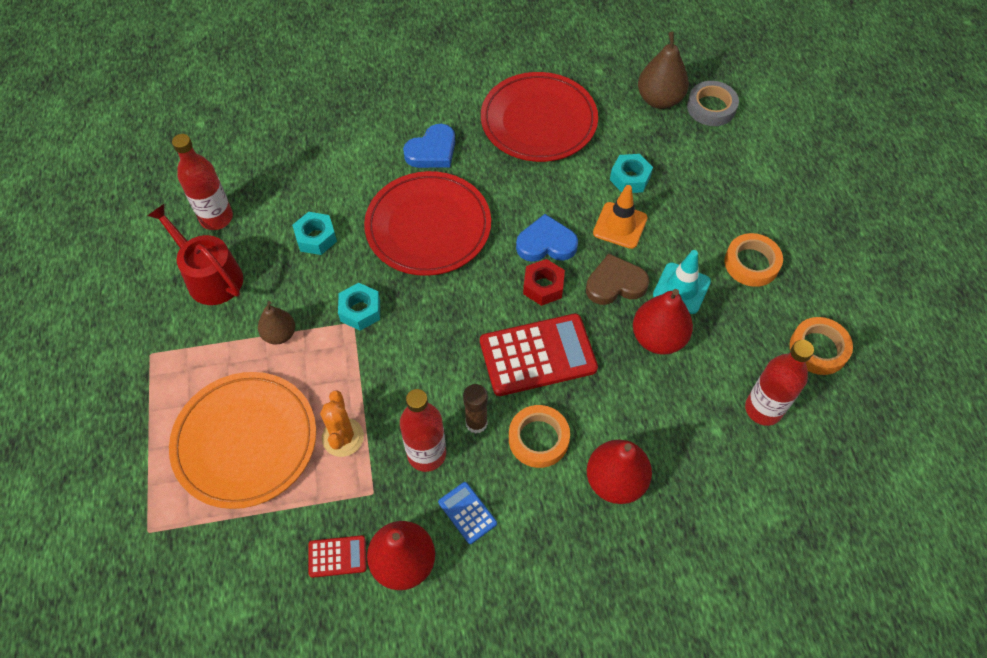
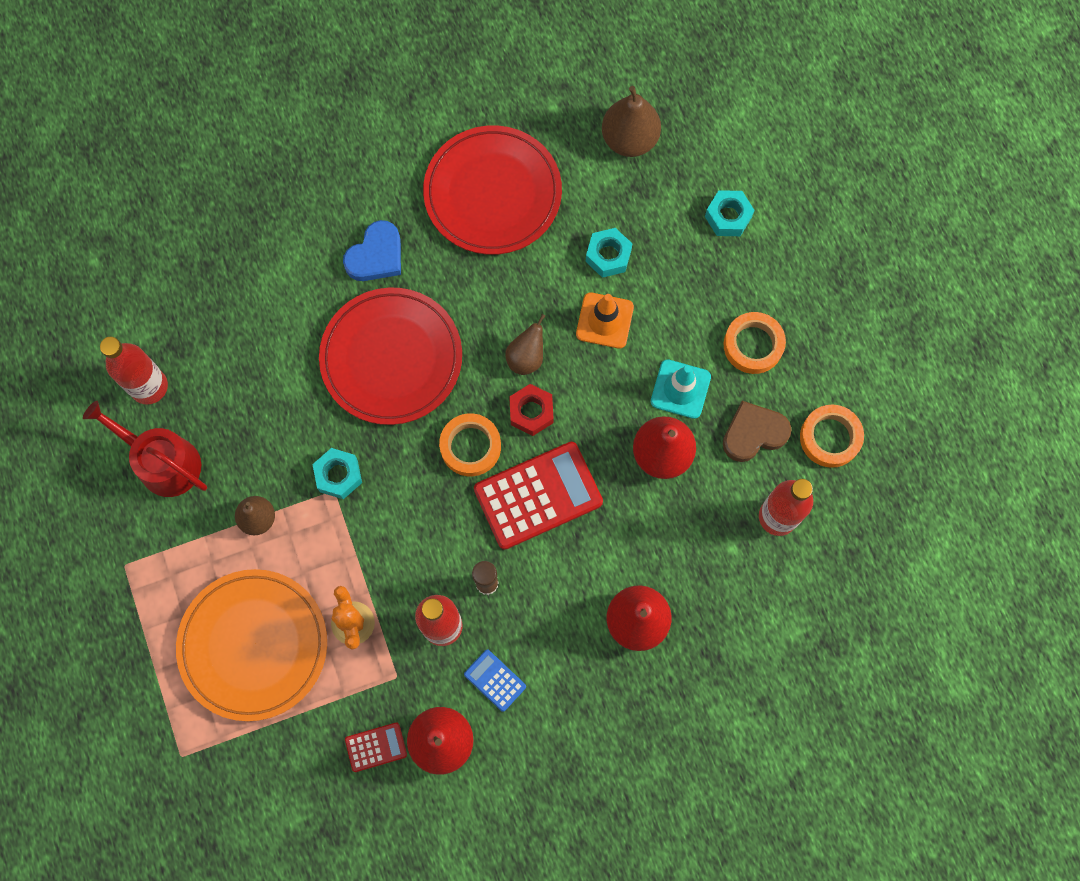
camera: 10 degrees left, 15 degrees up
turquoise nut [292,212,337,255] -> turquoise nut moved to [705,190,755,236]
orange tape [509,405,570,468] -> orange tape moved to [439,413,501,476]
blue heart [516,214,578,262] -> brown pear [505,314,545,375]
brown heart [586,253,649,305] -> brown heart moved to [723,401,792,462]
grey tape [687,81,739,126] -> none

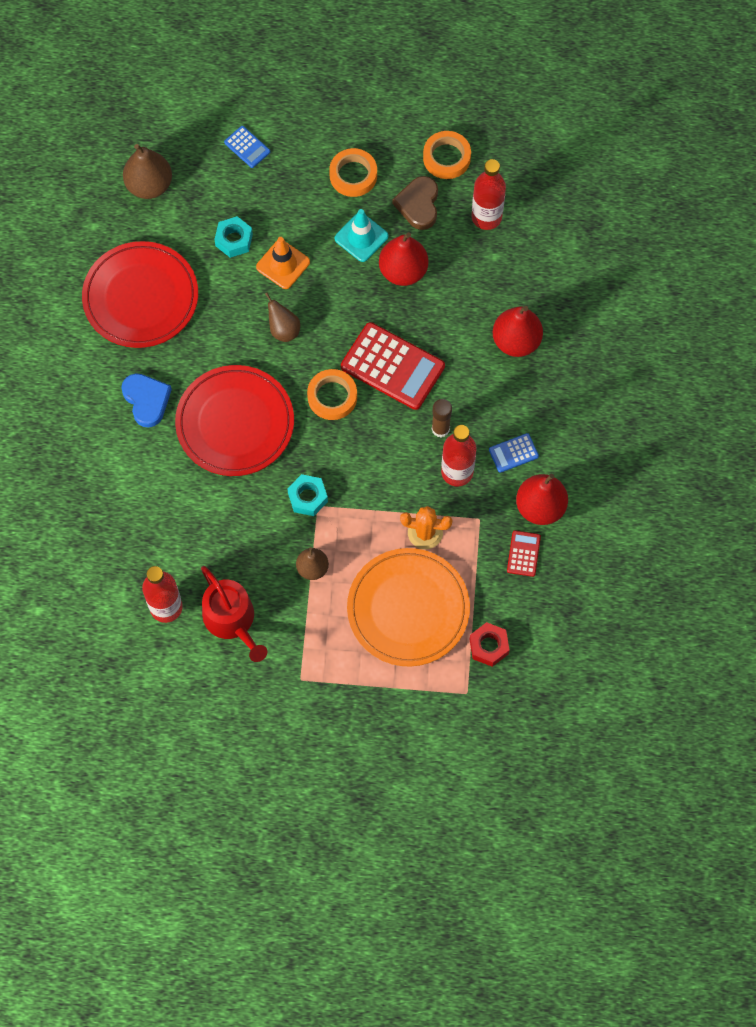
camera: 65 degrees left, 5 degrees down
red watering can [83,401,207,497] -> red watering can turned 90 degrees counterclockwise [201,566,267,662]
red calculator [474,442,603,550] -> red calculator turned 120 degrees clockwise [341,322,445,410]
red nut [509,384,554,436] -> red nut moved to [470,622,510,667]
turquoise nut [705,190,755,236] -> blue calculator [224,126,270,168]

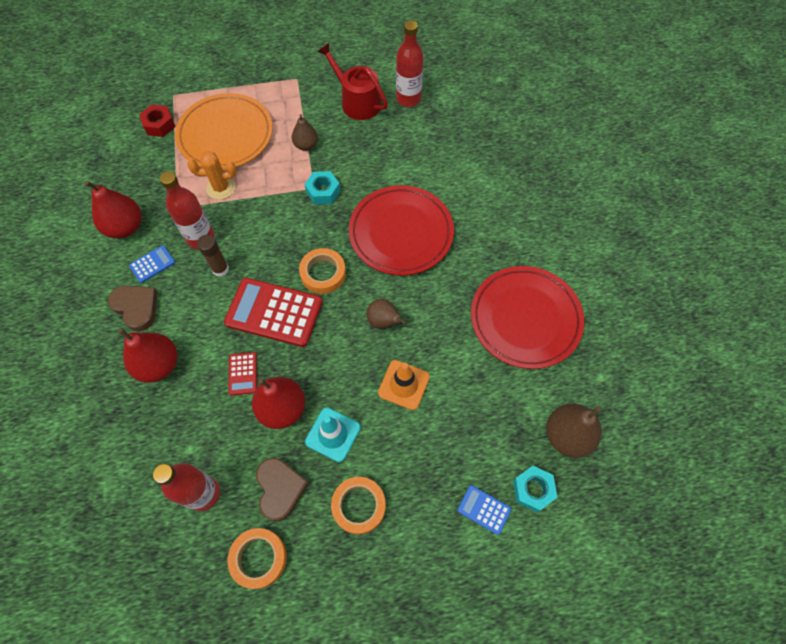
camera: 165 degrees right, 5 degrees down
blue heart [121,373,172,427] -> none
turquoise nut [214,216,253,258] -> turquoise nut moved to [513,466,557,512]
red calculator [507,530,541,577] -> red calculator moved to [229,352,257,396]
none -> brown heart [108,286,158,331]

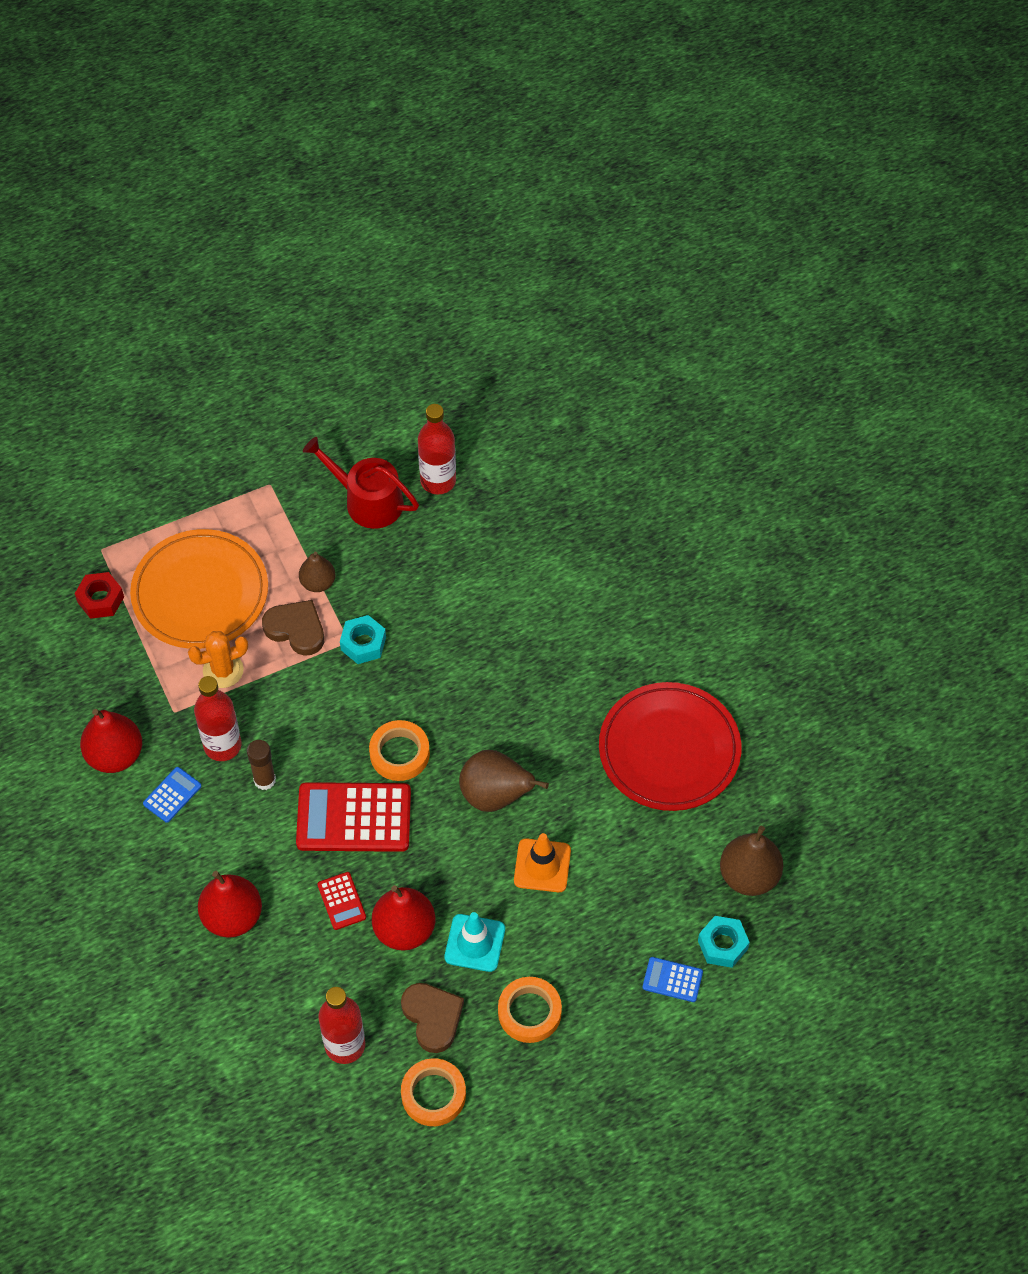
camera: 15 degrees left, 5 degrees down
brown heart [108,286,158,331] -> brown heart moved to [262,600,324,656]
red plate [349,185,454,276] -> none
brown pear [367,299,407,329] -> brown pear [459,750,549,812], size x1.60

